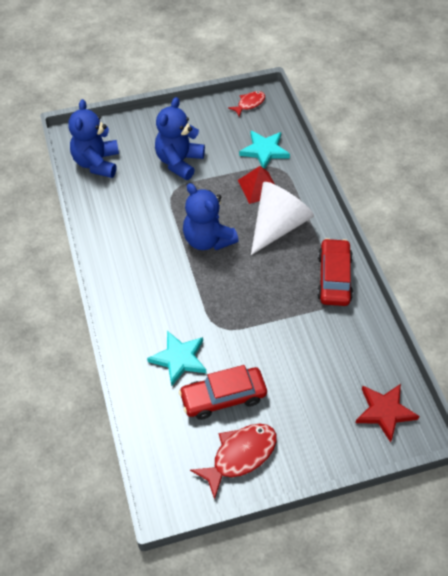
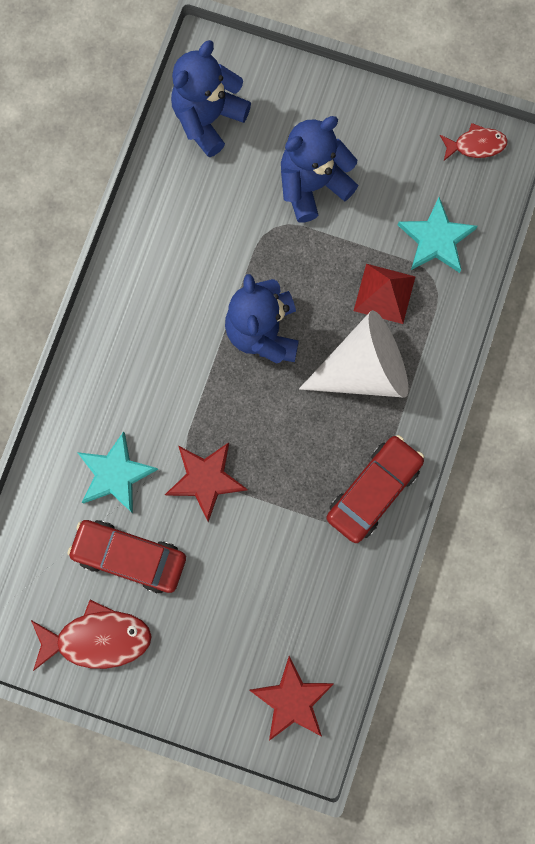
camera: 35 degrees right, 25 degrees up
none -> red star [165,442,247,522]

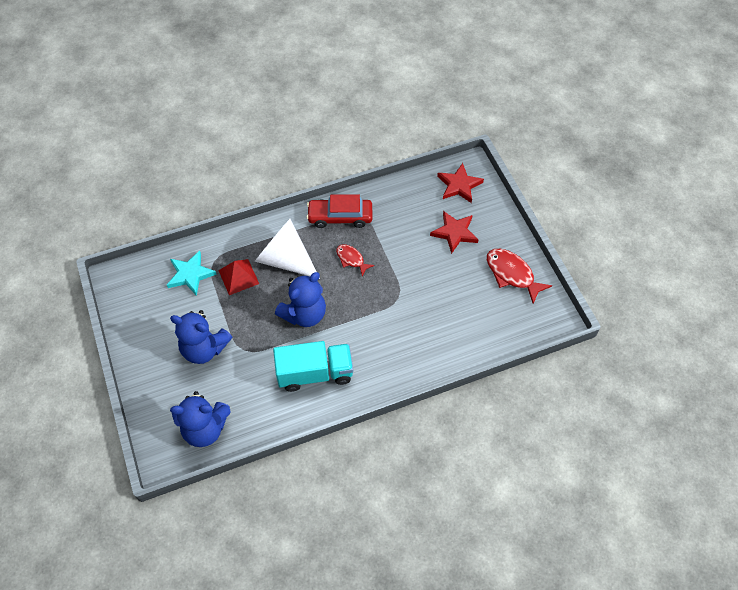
camera: 130 degrees left, 20 degrees down
red car [67,520,186,593] -> none
turquoise star [77,431,158,513] -> none
red star [165,442,247,522] -> red star moved to [430,211,479,254]
red fish [440,123,508,161] -> red fish moved to [336,244,374,276]
none -> turquoise truck [273,341,353,392]

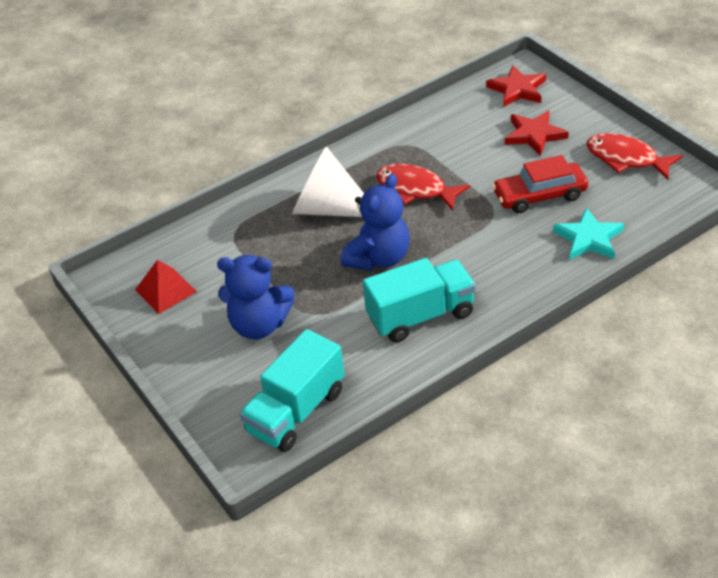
camera: 10 degrees left, 15 degrees down
turquoise star [167,251,217,296] -> turquoise star moved to [553,208,624,260]
blue teddy bear [170,391,231,447] -> turquoise truck [239,329,345,452]
red pyramid [218,259,259,295] -> red pyramid moved to [135,260,197,314]
red car [307,194,372,228] -> red car moved to [492,155,588,213]
red fish [336,244,374,276] -> red fish [376,164,470,211], size x1.67

